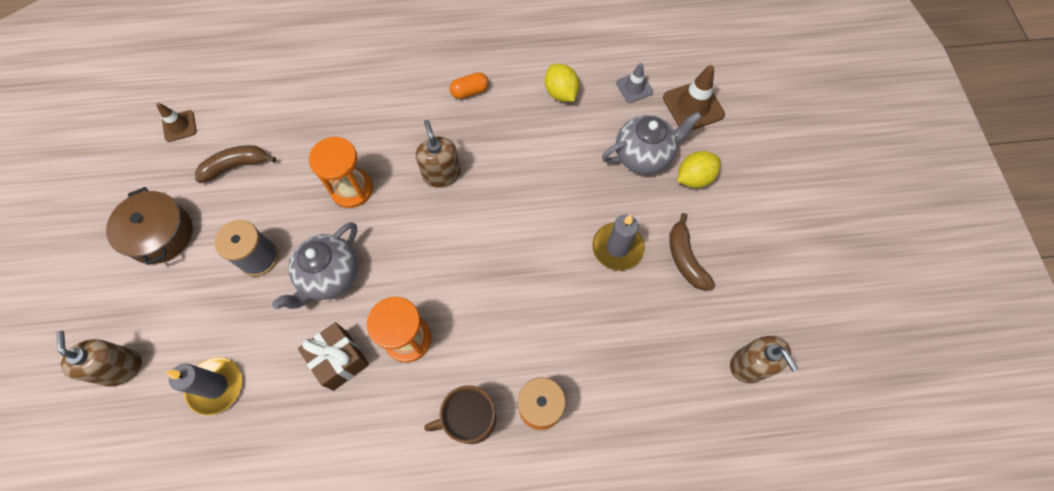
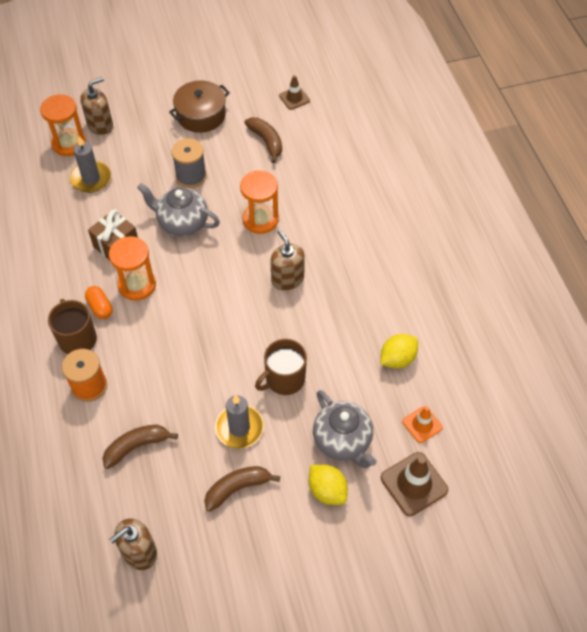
camera: 80 degrees right, 10 degrees down
brown soap dispenser [416,120,461,188] -> brown soap dispenser turned 90 degrees counterclockwise [270,230,305,291]
orange capsule [450,72,489,99] -> orange capsule moved to [85,286,113,319]
grey traffic cone [616,63,653,103] -> orange traffic cone [402,406,443,443]
none -> orange hourglass [40,94,86,156]
none -> brown banana [102,425,178,469]
none -> brown mug [255,339,307,395]

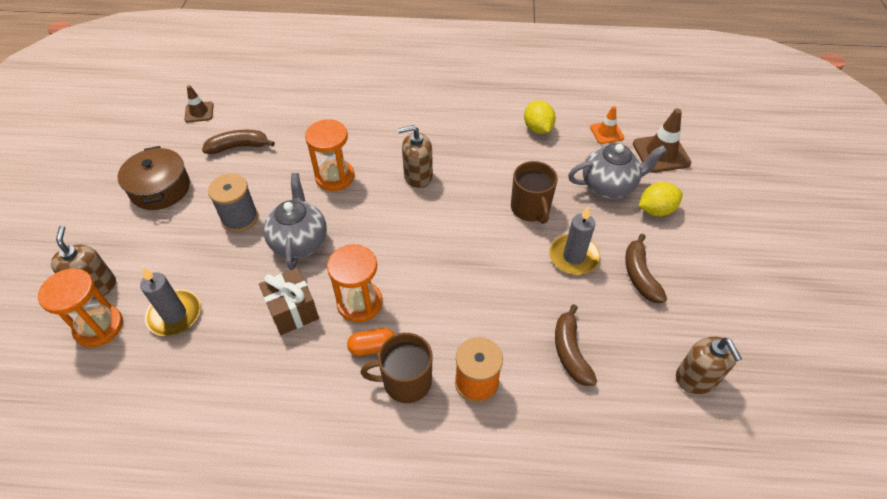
camera: 70 degrees left, 5 degrees down
grey teapot [137,183,220,237] -> grey teapot turned 135 degrees clockwise [263,173,327,270]

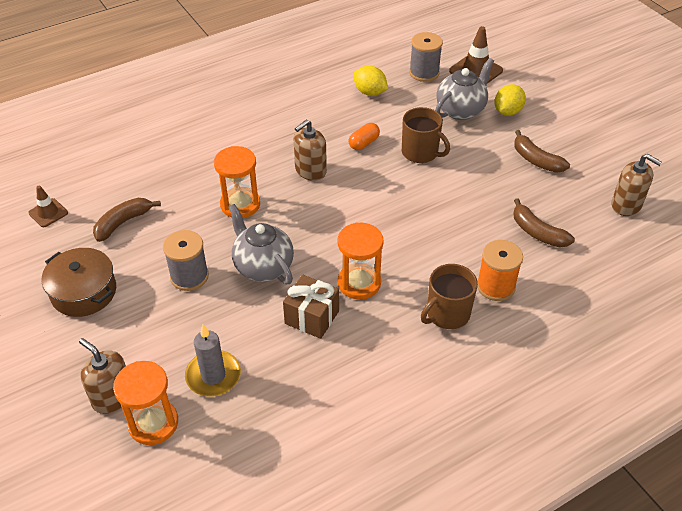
camera: 35 degrees left, 5 degrees down
orange capsule [347,328,395,356] -> orange capsule moved to [349,123,380,150]
grey candle [549,206,600,275] -> none
orange traffic cone [590,106,624,144] -> grey spool [409,32,443,82]

